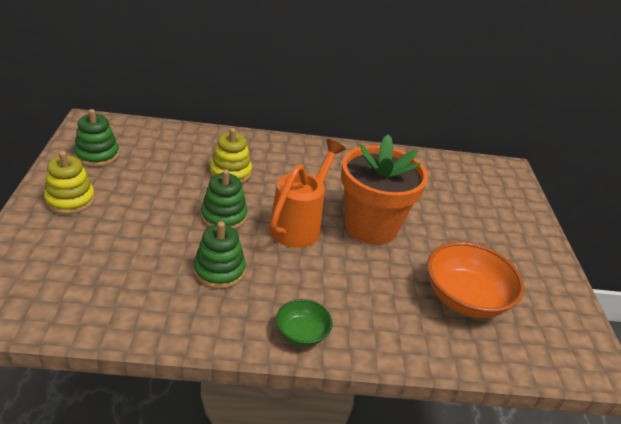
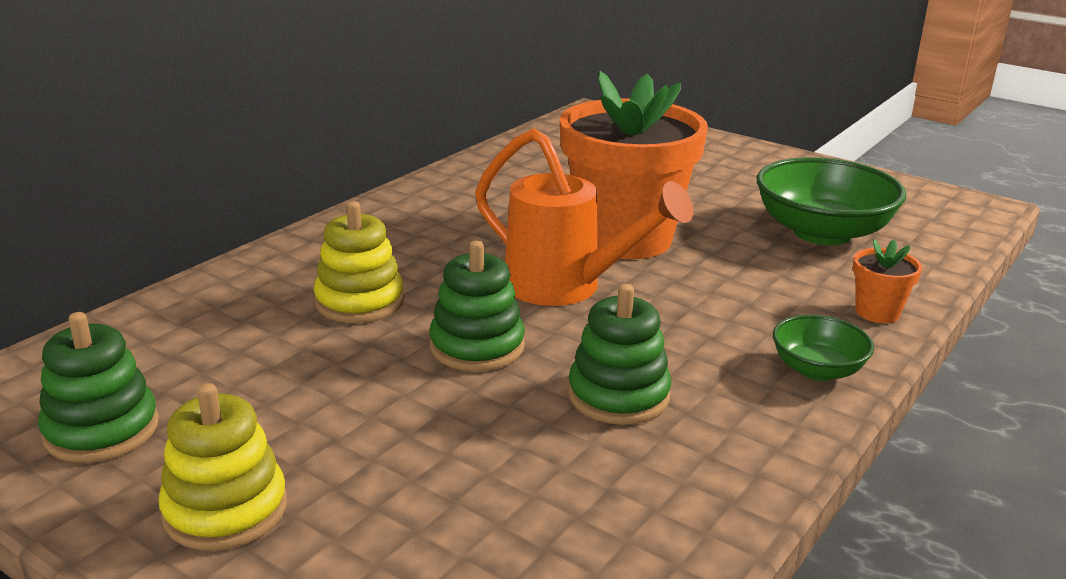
camera: 50 degrees left, 10 degrees down
orange watering can [269,139,346,248] -> orange watering can turned 150 degrees clockwise [475,128,693,306]
orange bowl [427,242,524,318] -> green bowl [757,157,906,245]
none -> orange flower pot [853,239,922,323]

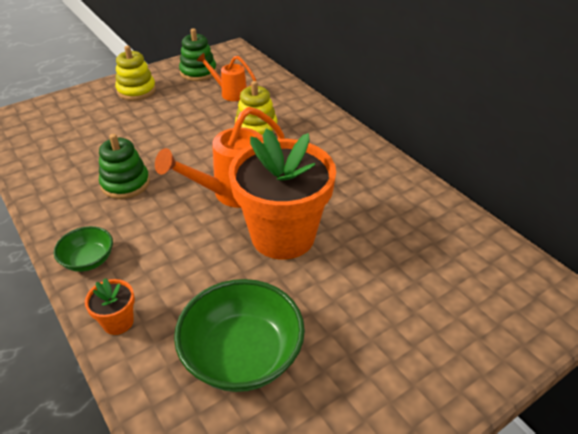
camera: 110 degrees right, 15 degrees up
green stacking toy [429,241,525,372] -> none
none -> orange watering can [196,53,256,101]

